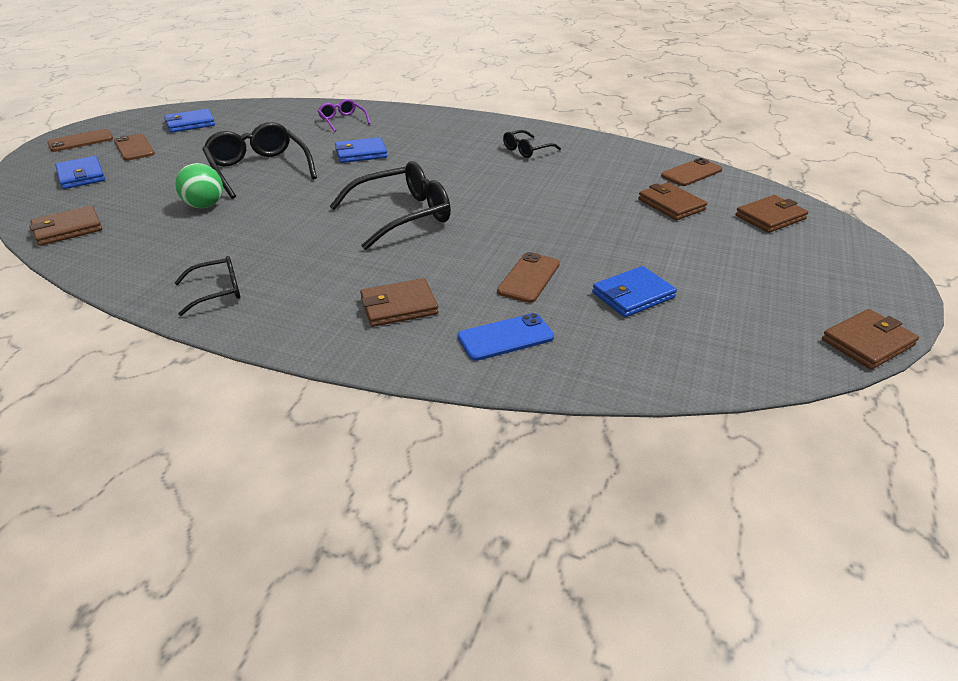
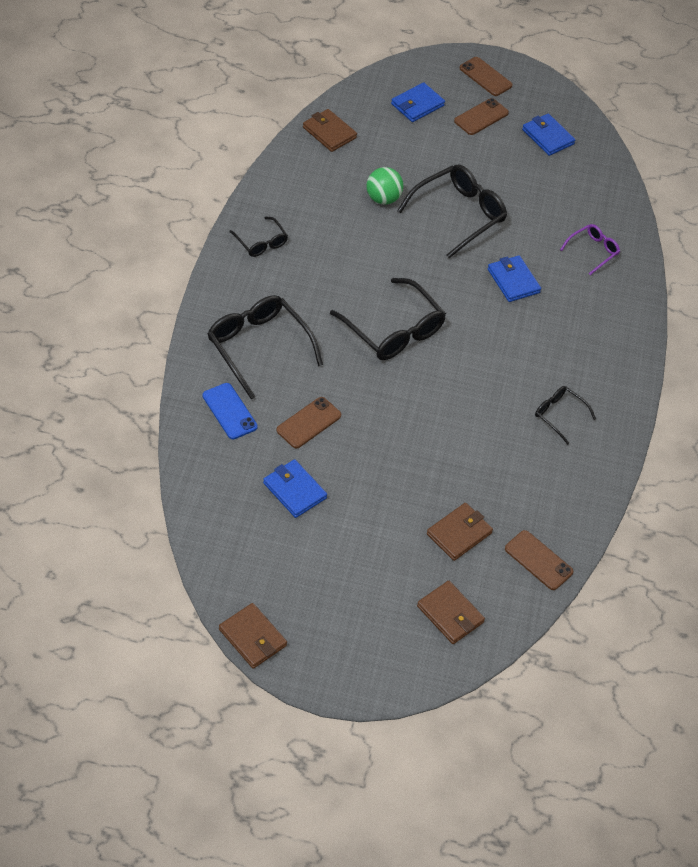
camera: 75 degrees right, 15 degrees up
brown wallet [360,278,439,327] -> black glasses [208,295,323,400]
brown phone [497,252,560,303] -> brown phone turned 60 degrees counterclockwise [276,397,341,448]

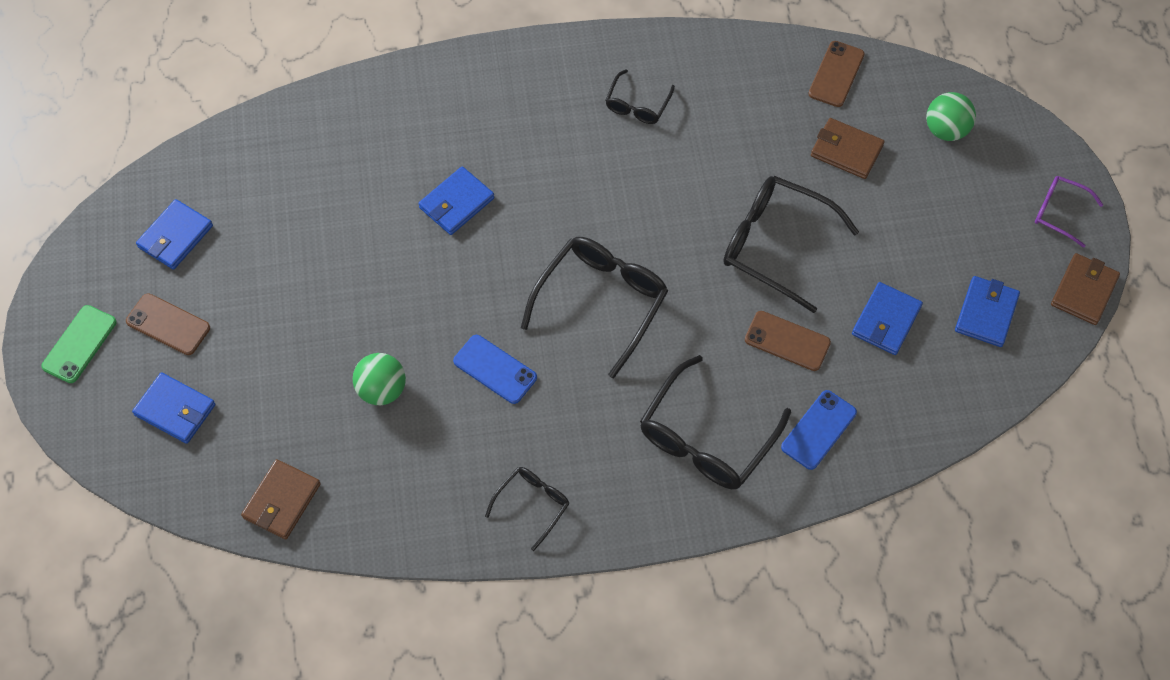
camera: 105 degrees left, 10 degrees up
black glasses [397,164,507,258] -> black glasses moved to [723,176,859,313]
brown wallet [417,580,485,644] -> green ball [926,92,976,141]
brown phone [460,57,513,96] -> green phone [42,305,116,383]
purple glasses [560,224,620,275] -> purple glasses moved to [1035,176,1103,248]
none -> blue phone [453,335,537,404]
none -> blue wallet [955,276,1020,347]

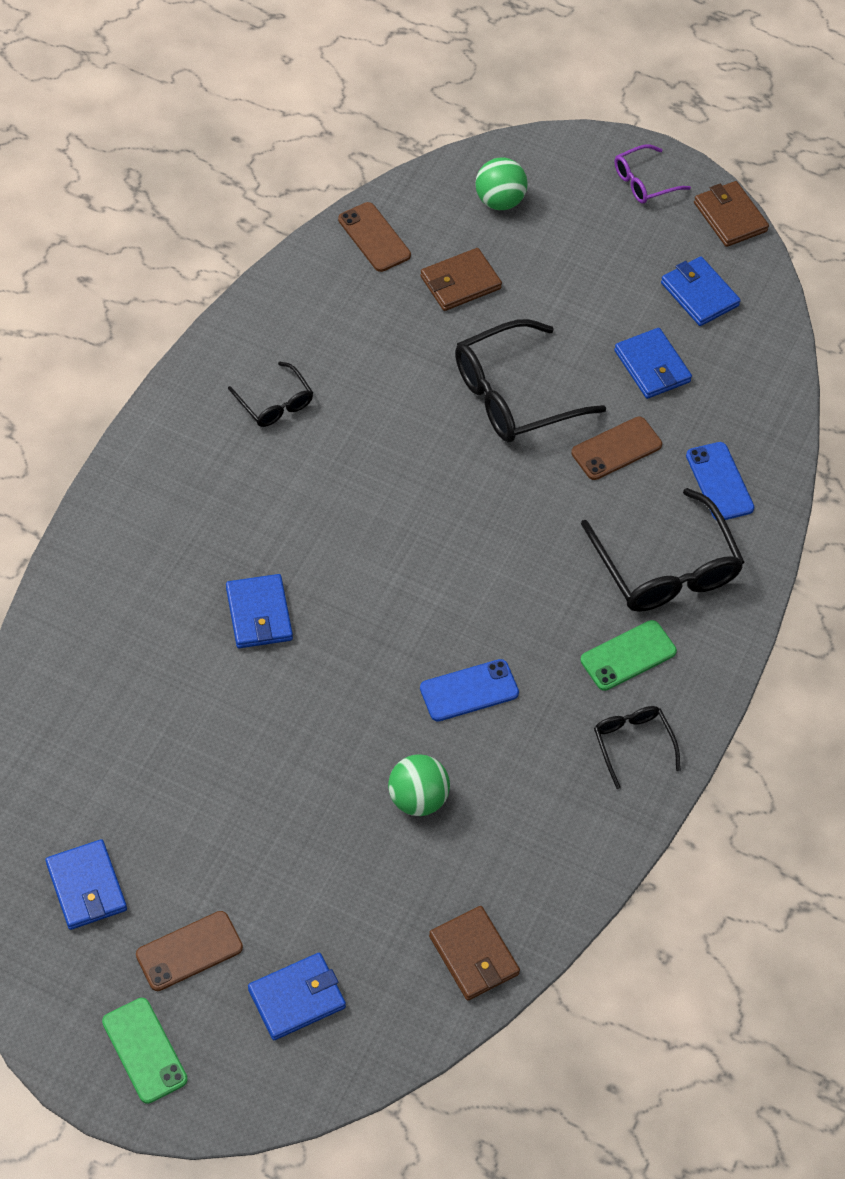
camera: 60 degrees left, 5 degrees down
black glasses [521,237,668,379] -> none
none -> green phone [580,620,677,691]

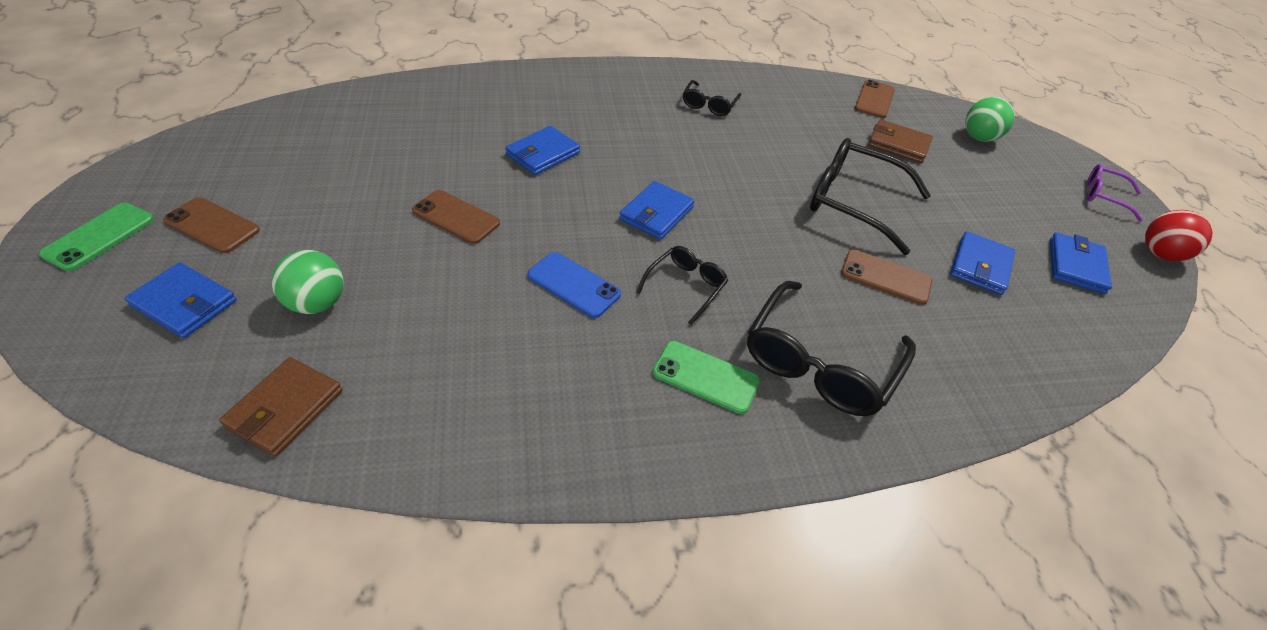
camera: 55 degrees right, 10 degrees down
blue wallet [45,839,127,930] -> blue wallet moved to [619,181,695,240]
green ball [388,754,450,816] -> green ball moved to [271,250,344,314]
black glasses [594,706,681,789] -> black glasses moved to [636,246,728,325]
blue phone [686,442,754,520] -> none
brown wallet [694,181,769,247] -> red ball [1145,210,1212,261]
none -> brown phone [412,190,500,244]

